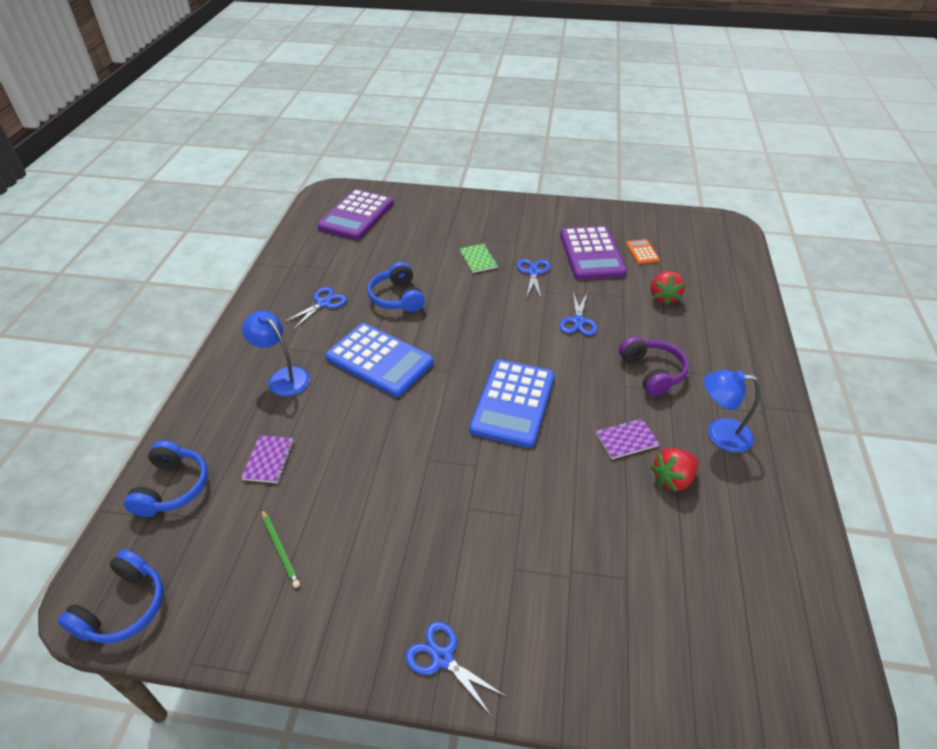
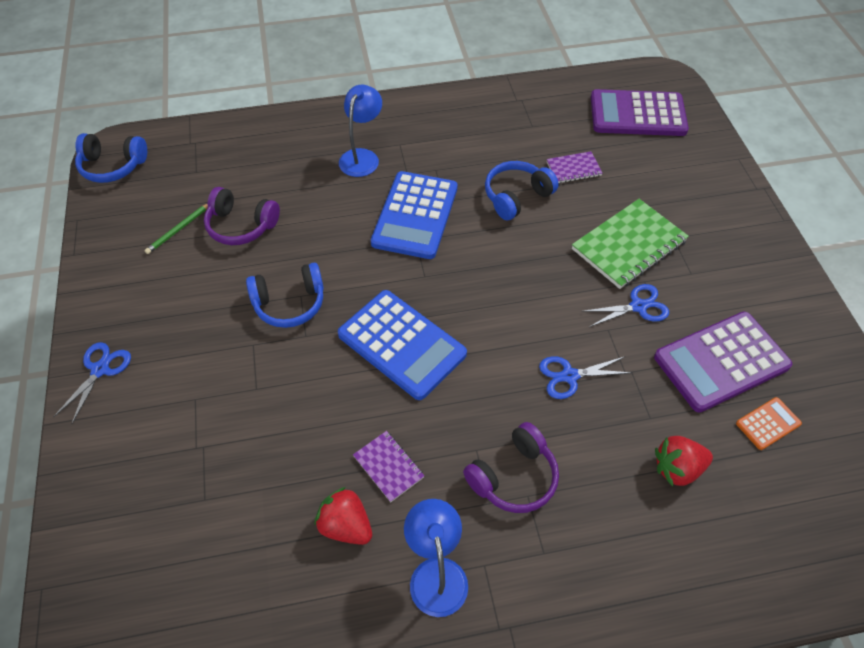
camera: 70 degrees right, 10 degrees up
blue headphones [124,440,208,517] -> blue headphones moved to [246,263,324,328]
purple notebook [241,435,294,483] -> purple notebook moved to [547,151,603,183]
blue scissors [283,287,347,329] -> none
green notebook [460,244,498,273] -> green notebook [572,199,689,289], size x1.91
blue calculator [470,359,555,448] -> blue calculator turned 135 degrees counterclockwise [338,290,467,400]
none -> purple headphones [204,187,280,245]

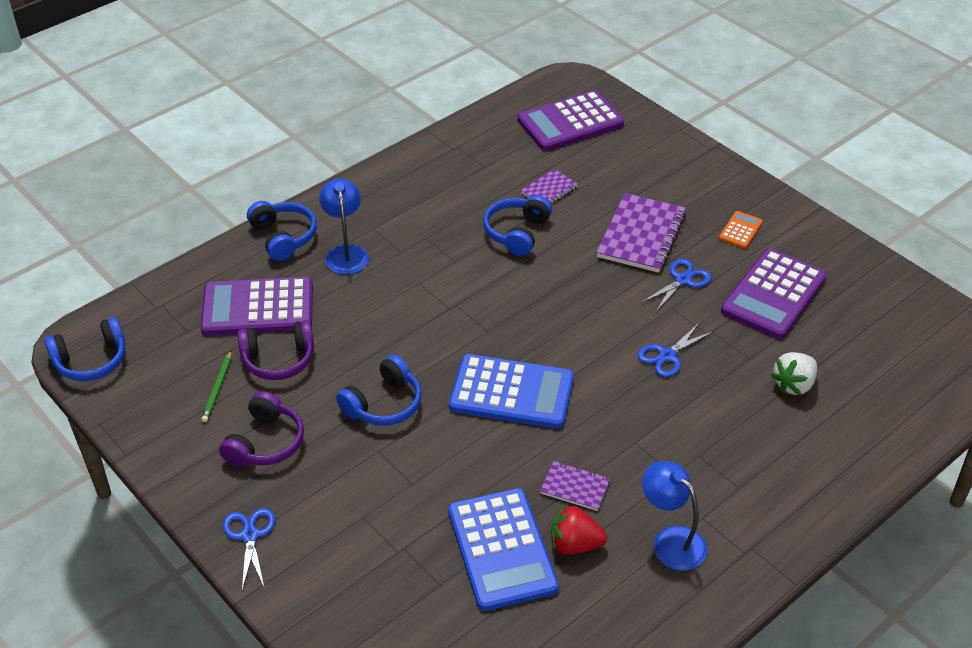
camera: 30 degrees left, 10 degrees down
blue calculator [371,171,457,259] -> blue calculator moved to [448,488,559,611]
purple headphones [463,422,559,513] -> purple headphones moved to [219,391,304,467]
green notebook [572,199,689,289] -> purple notebook [596,193,686,273]
red strawberry [655,436,713,487] -> white strawberry [771,352,817,395]
orange calculator [736,397,802,450] -> orange calculator moved to [719,211,763,249]
none -> purple calculator [200,277,313,336]
none -> blue headphones [247,201,317,261]

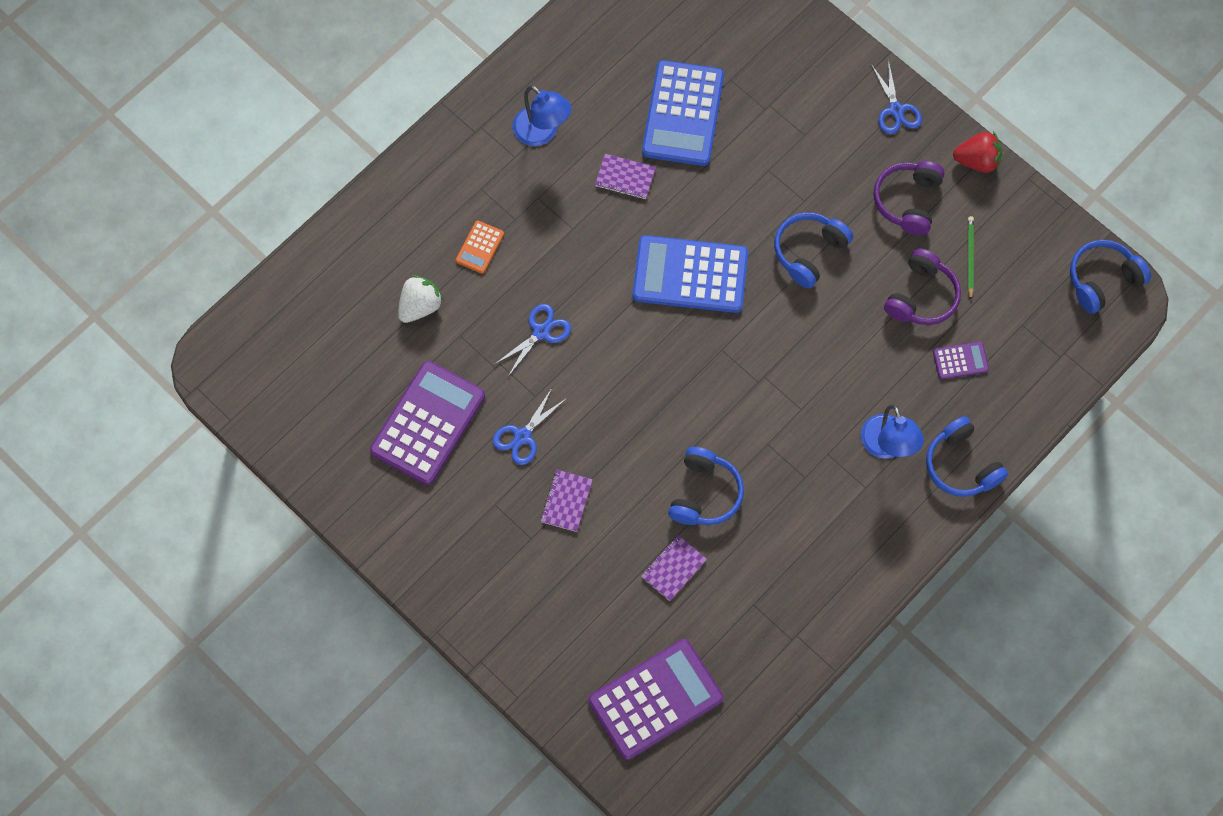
camera: 175 degrees right, 25 degrees up
purple calculator [200,277,313,336] -> purple calculator [933,342,989,379], size x0.46
purple headphones [238,320,314,380] -> purple headphones turned 135 degrees clockwise [884,248,961,325]
blue calculator [448,488,559,611] -> blue calculator turned 150 degrees counterclockwise [642,60,724,166]
red strawberry [551,504,607,555] -> red strawberry moved to [953,131,1002,173]
purple notebook [596,193,686,273] -> purple notebook [541,470,593,532], size x0.52
orange calculator [719,211,763,249] -> orange calculator moved to [456,220,504,274]

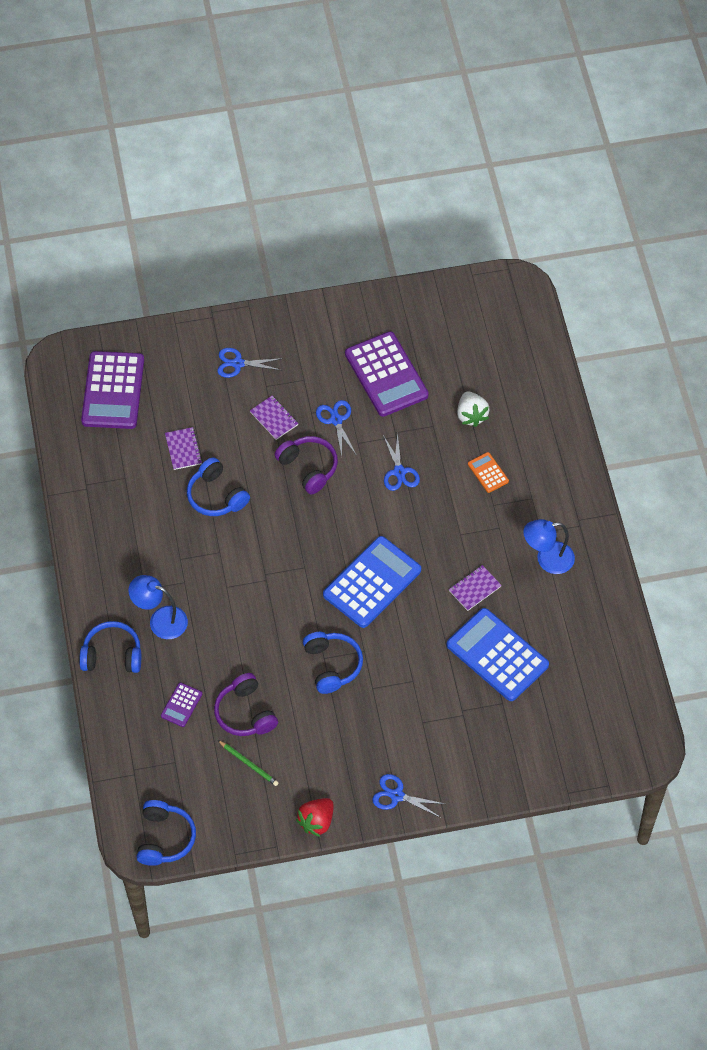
camera: 125 degrees right, 10 degrees down
purple headphones [873,161,945,235] -> purple headphones moved to [275,436,338,494]
none -> blue scissors [217,348,283,378]

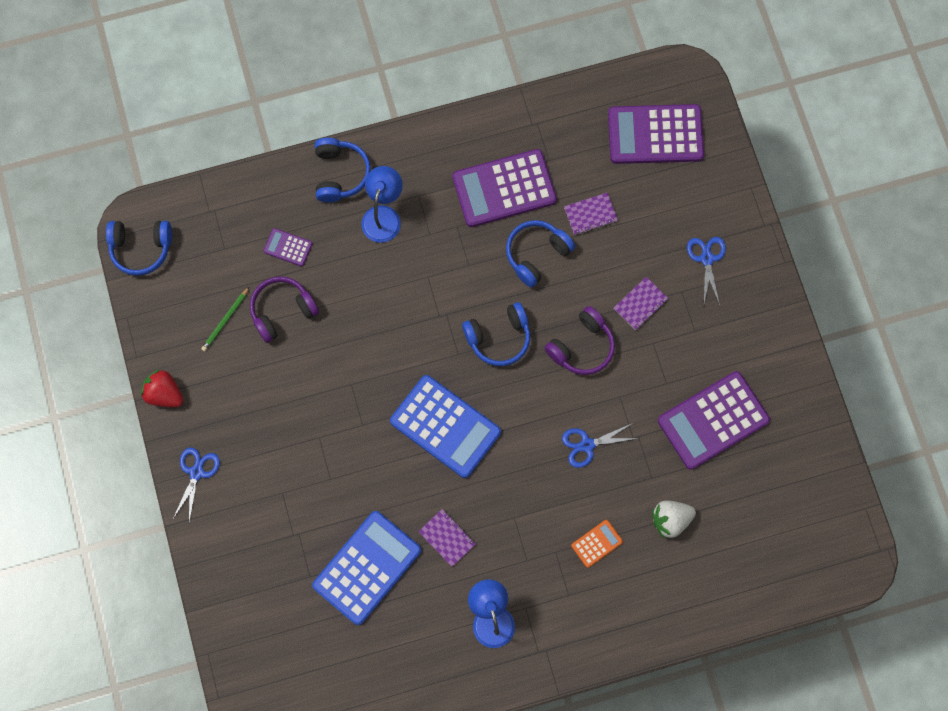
camera: 85 degrees right, 15 degrees up
blue headphones [303,632,363,694] -> blue headphones moved to [462,302,530,366]
blue scissors [316,400,356,456] -> none
none -> purple calculator [452,149,557,227]

